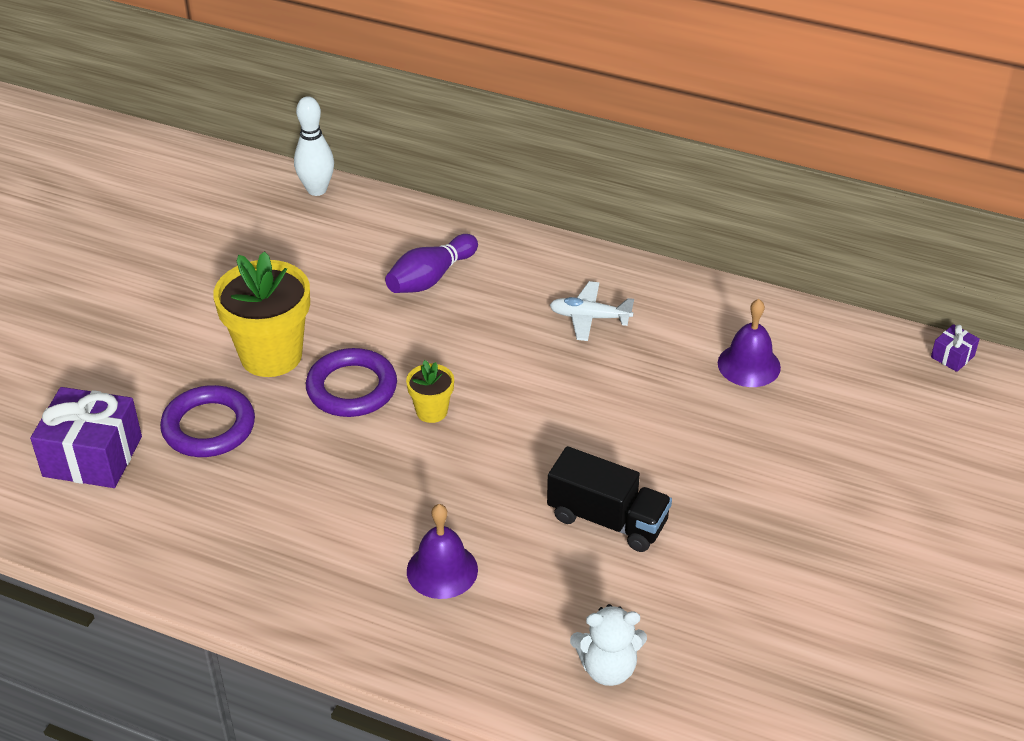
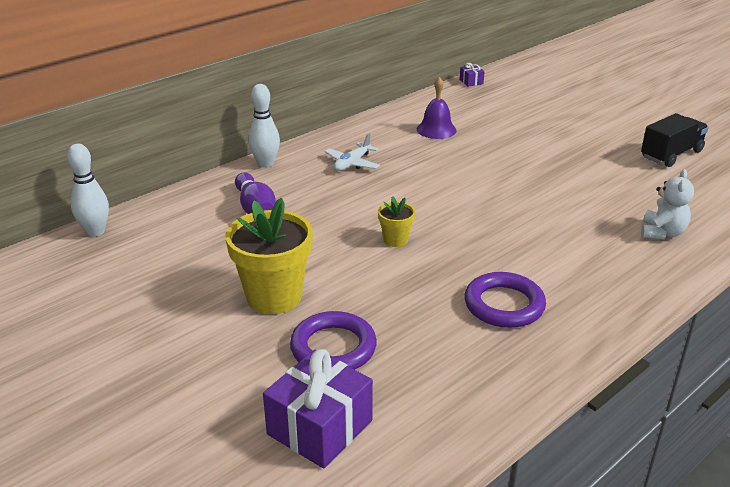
camera: 65 degrees left, 10 degrees down
purple ring [306,348,397,417] -> purple ring moved to [464,272,546,328]
purple bell [407,504,478,599] -> none
black truck [547,446,672,552] -> black truck moved to [641,113,709,167]
none -> white bowling pin [248,84,280,168]

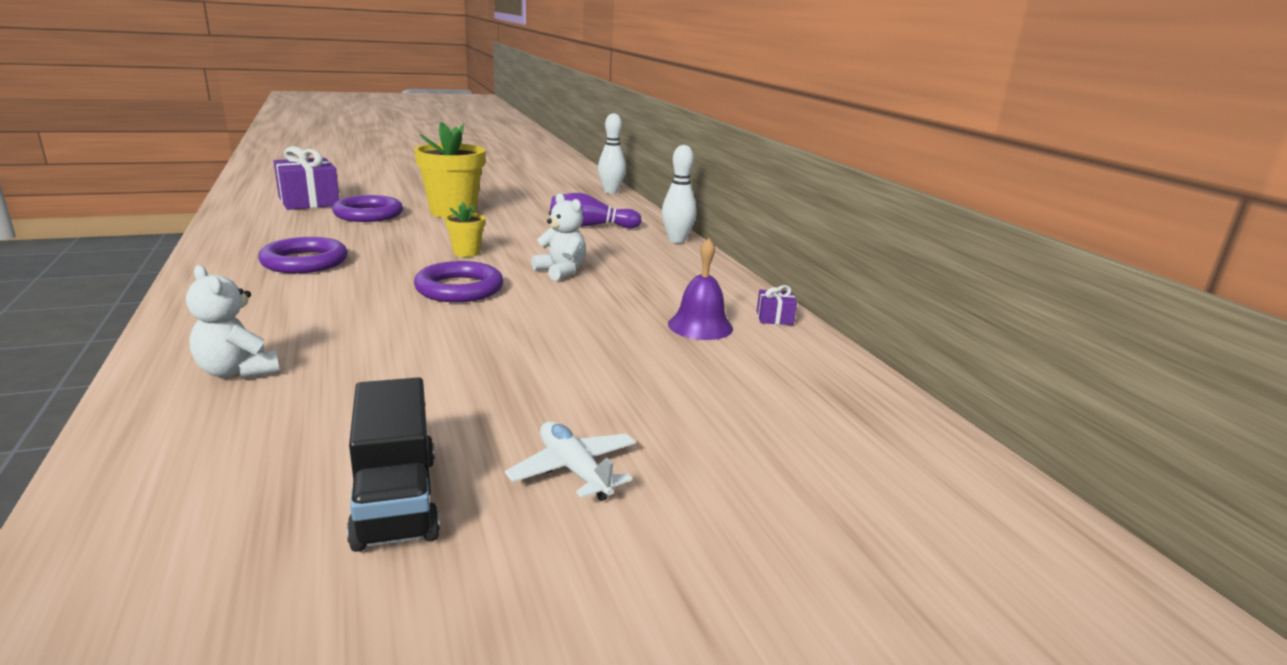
camera: 110 degrees right, 10 degrees down
white plane [325,133,380,171] -> white plane moved to [505,421,636,501]
purple gift [460,63,485,87] -> purple gift moved to [757,285,797,325]
none -> purple ring [414,261,503,302]
none -> white teddy bear [532,193,586,280]

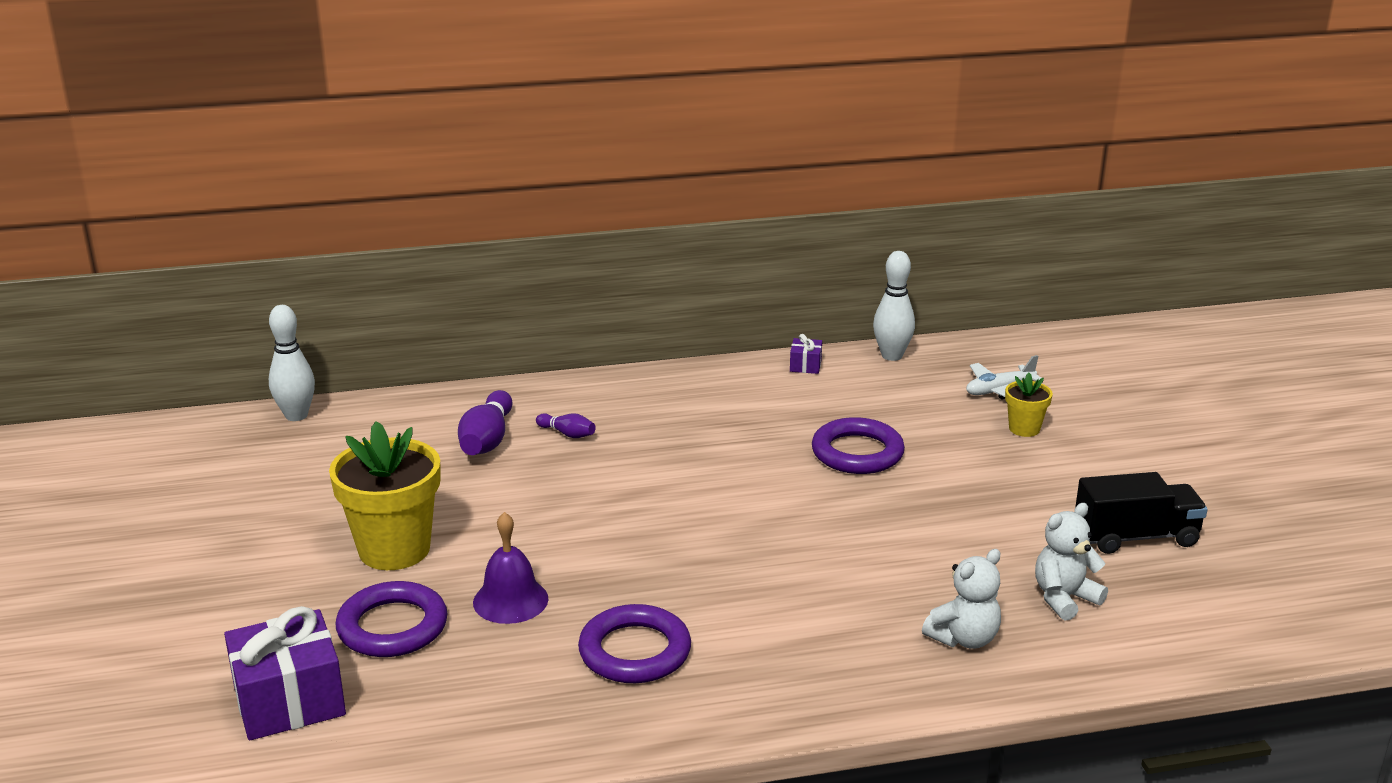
camera: 80 degrees left, 5 degrees up
purple ring [414,261,503,302] -> purple ring moved to [812,417,905,474]
yellow flower pot [445,202,485,257] -> yellow flower pot moved to [1005,373,1053,437]
white plane [505,421,636,501] -> white plane moved to [966,355,1041,400]
white teddy bear [532,193,586,280] -> white teddy bear moved to [1035,503,1108,621]
white bowling pin [662,145,696,243] -> white bowling pin moved to [873,251,915,361]
purple bell [668,238,733,340] -> purple bell moved to [473,512,549,624]
none -> purple bowling pin [536,413,596,438]

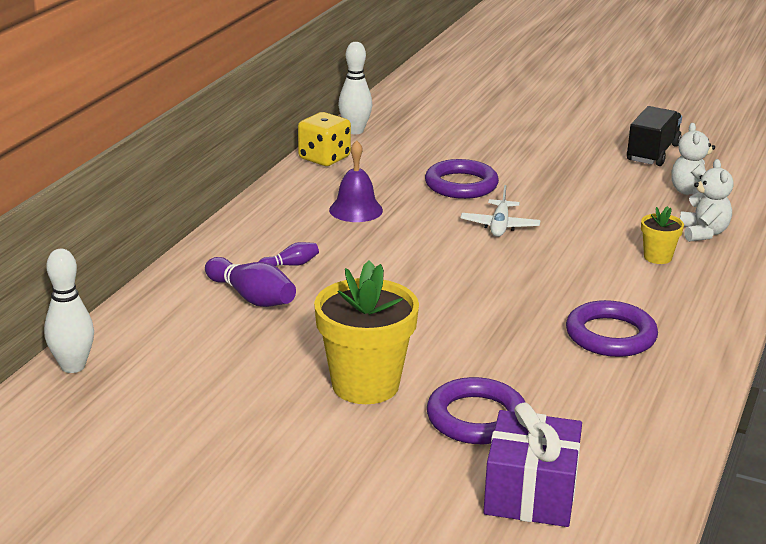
camera: 55 degrees left, 0 degrees up
purple bell [473,512,549,624] -> purple bell moved to [329,140,383,222]
purple gift [790,334,822,374] -> yellow dice [298,112,351,166]
white plane [966,355,1041,400] -> white plane moved to [460,185,540,237]
yellow flower pot [1005,373,1053,437] -> yellow flower pot moved to [641,206,684,264]

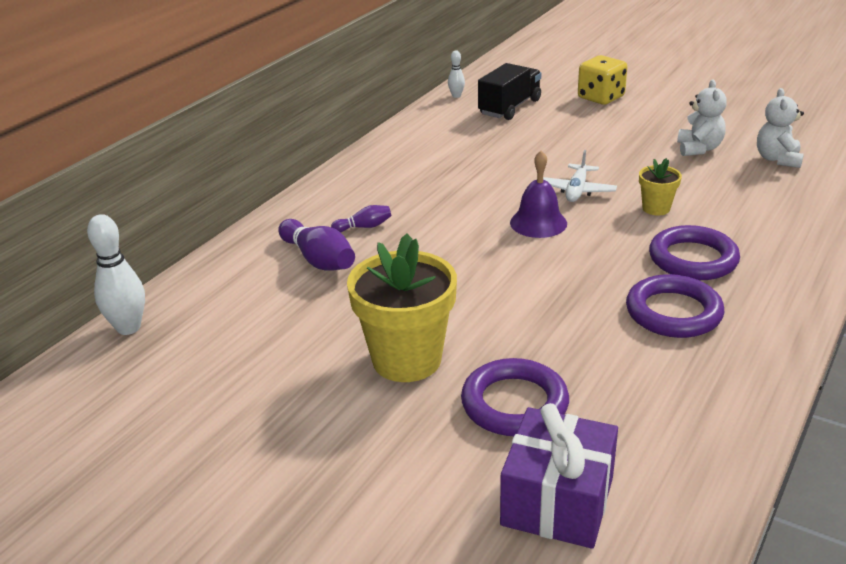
camera: 10 degrees right, 5 degrees up
yellow dice [298,112,351,166] -> yellow dice moved to [578,55,627,105]
purple bell [329,140,383,222] -> purple bell moved to [510,150,567,238]
white bowling pin [338,42,372,134] -> white bowling pin [448,50,465,98], size x0.55
purple ring [425,159,499,199] -> purple ring moved to [649,225,740,280]
black truck [627,106,682,166] -> black truck moved to [478,63,541,120]
yellow flower pot [641,206,684,264] -> yellow flower pot moved to [639,158,682,215]
white teddy bear [680,159,734,242] -> white teddy bear moved to [677,80,727,156]

